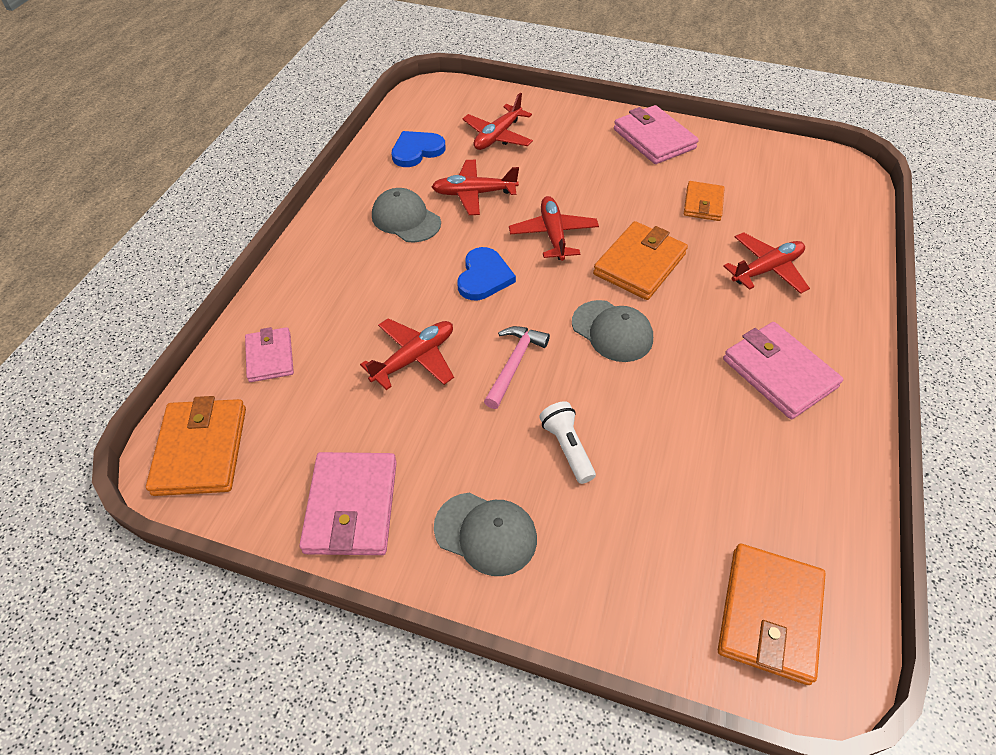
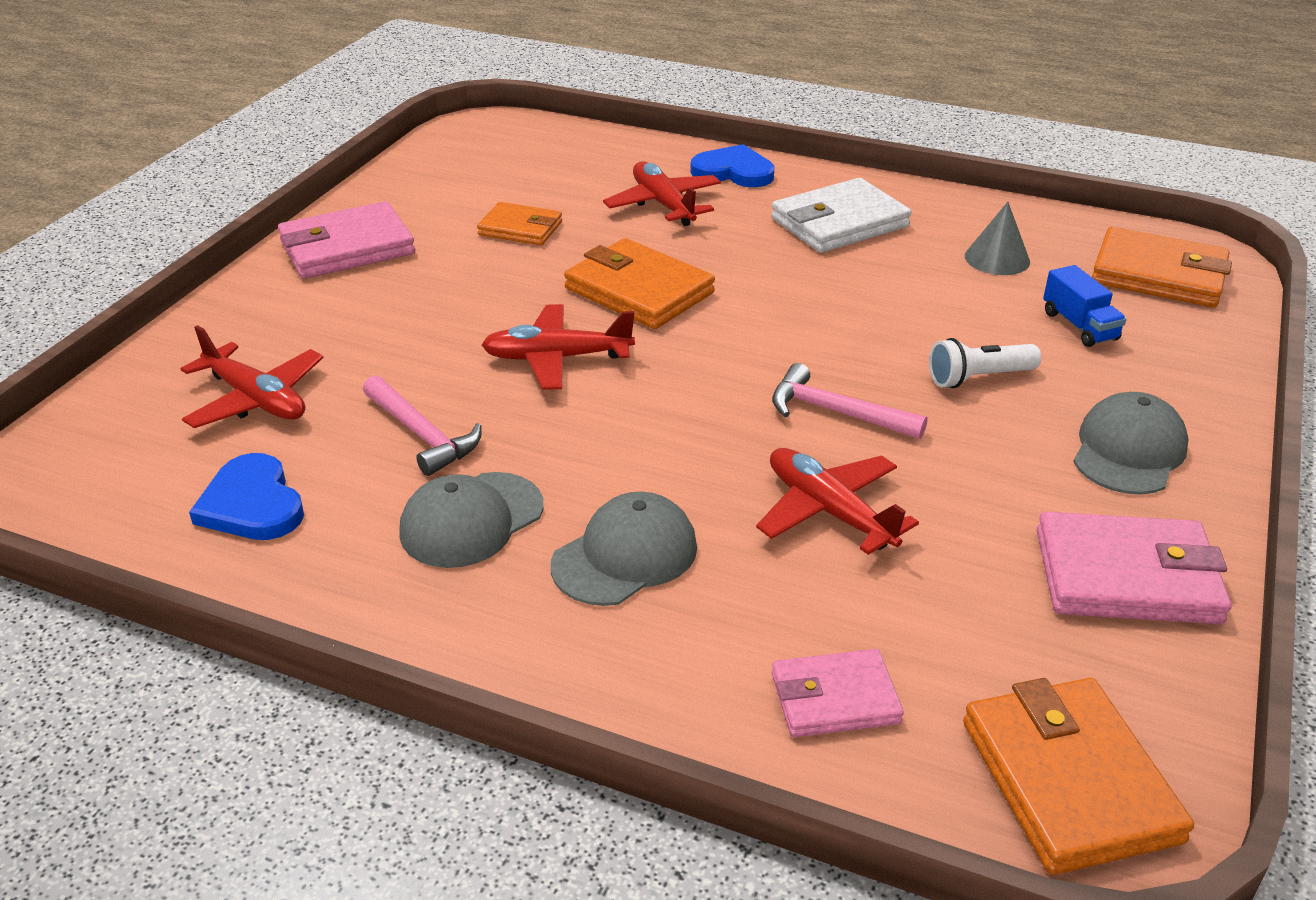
camera: 85 degrees left, 15 degrees down
orange wallet [146,396,246,496] -> orange wallet turned 75 degrees clockwise [963,678,1194,875]
red plane [432,160,519,215] -> pink hammer [363,375,482,476]
blue heart [457,247,516,300] -> blue heart moved to [690,144,775,187]
grey cap [572,300,653,362] -> grey cap moved to [551,492,697,606]
pink wallet [723,322,843,419] -> white wallet [771,178,912,253]
none -> grey cone [965,202,1030,275]
none -> blue truck [1043,265,1126,347]

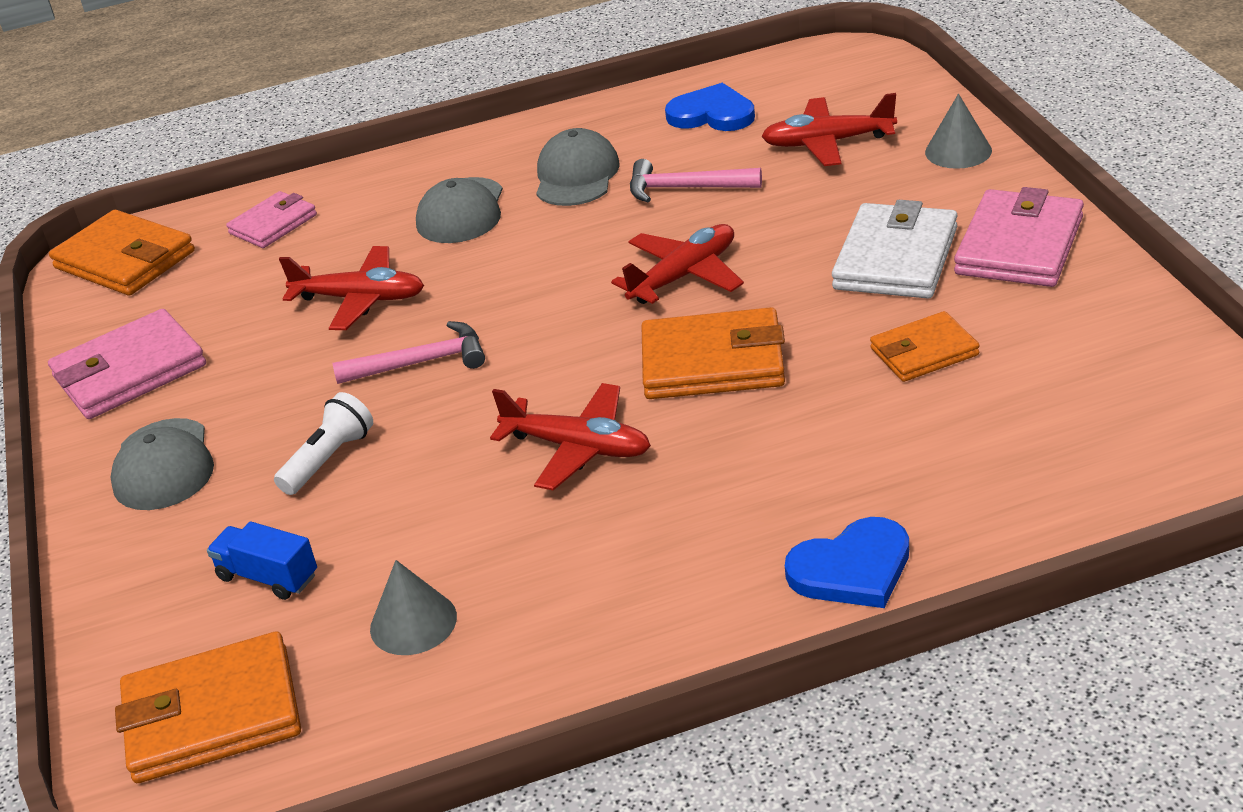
camera: 145 degrees right, 0 degrees up
red plane [603,162,721,226] -> red plane moved to [490,383,651,490]
white wallet [771,178,912,253] -> white wallet moved to [832,200,957,298]
none -> grey cone [925,94,992,169]

